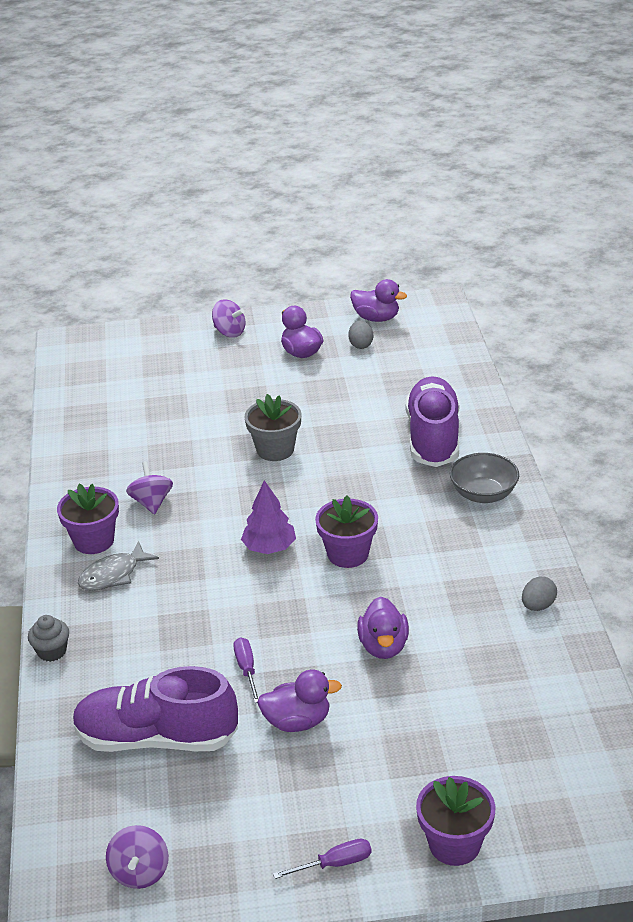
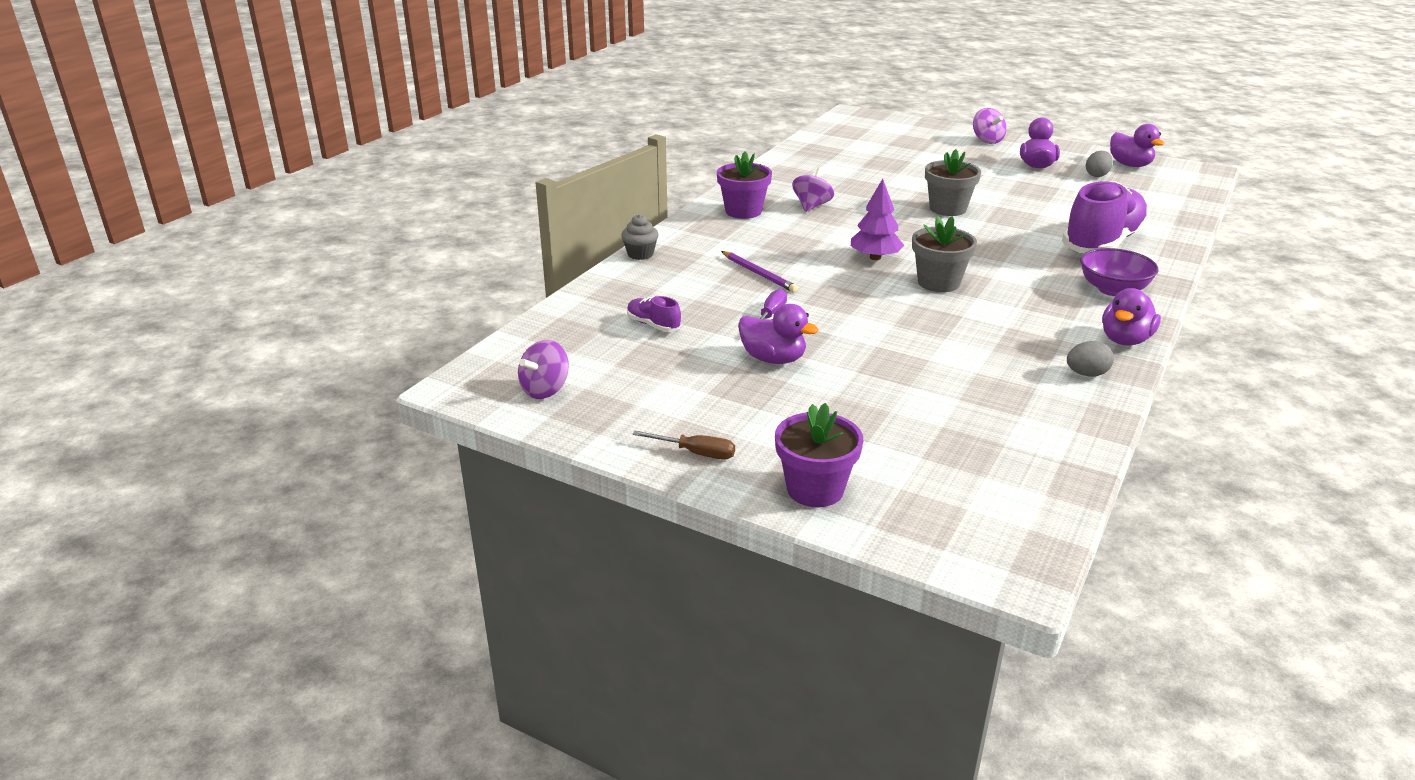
camera: 35 degrees right, 5 degrees down
purple shoe [72,666,238,752] -> purple shoe [627,296,681,332], size x0.43
grey fish [78,541,159,591] -> none
purple screwdriver [273,838,372,879] -> brown screwdriver [632,431,735,460]
purple flower pot [315,496,378,568] -> grey flower pot [912,216,977,292]
purple duck [357,597,409,659] -> purple duck moved to [1102,288,1161,346]
grey bowl [450,453,519,503] -> purple bowl [1080,248,1159,296]
none -> purple pencil [721,251,798,293]

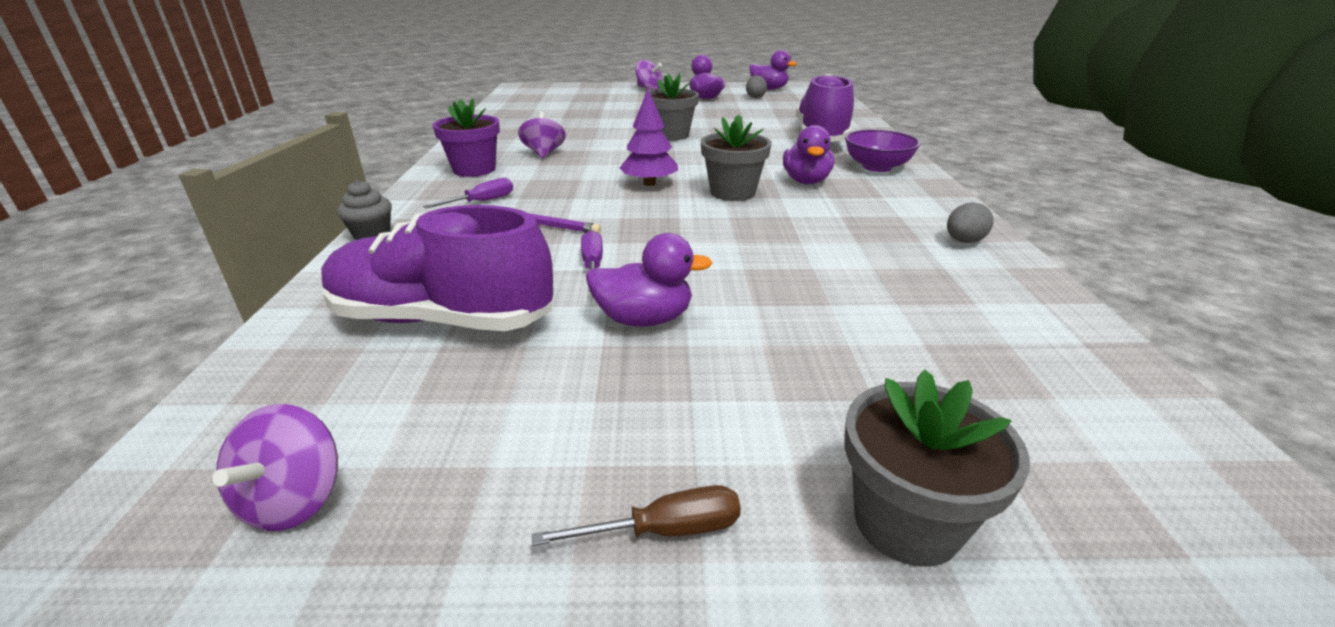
camera: 30 degrees left, 0 degrees up
purple shoe [627,296,681,332] -> purple shoe [321,205,553,331], size x2.34
purple flower pot [775,403,863,507] -> grey flower pot [844,369,1030,567]
purple duck [1102,288,1161,346] -> purple duck moved to [783,125,834,184]
none -> purple screwdriver [423,178,513,209]

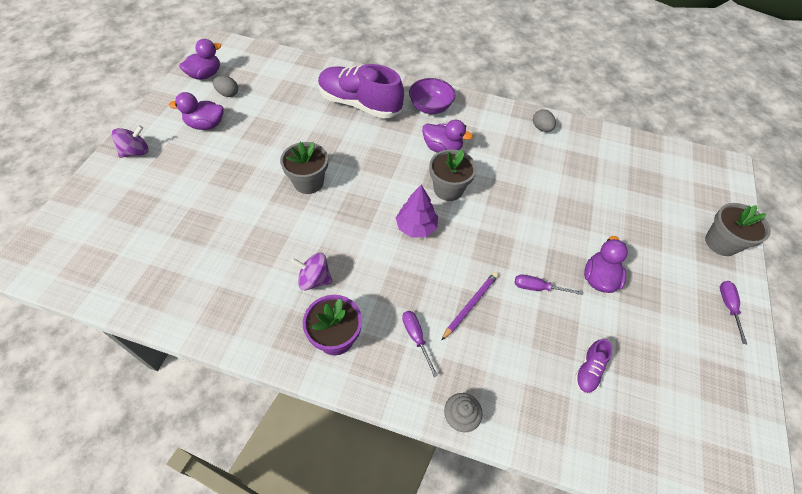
camera: 75 degrees left, 25 degrees up
purple spinning top [212,404,338,531] -> none
purple shoe [321,205,553,331] -> purple shoe [575,339,612,394], size x0.43
brown screwdriver [532,485,741,546] -> purple screwdriver [720,281,747,344]

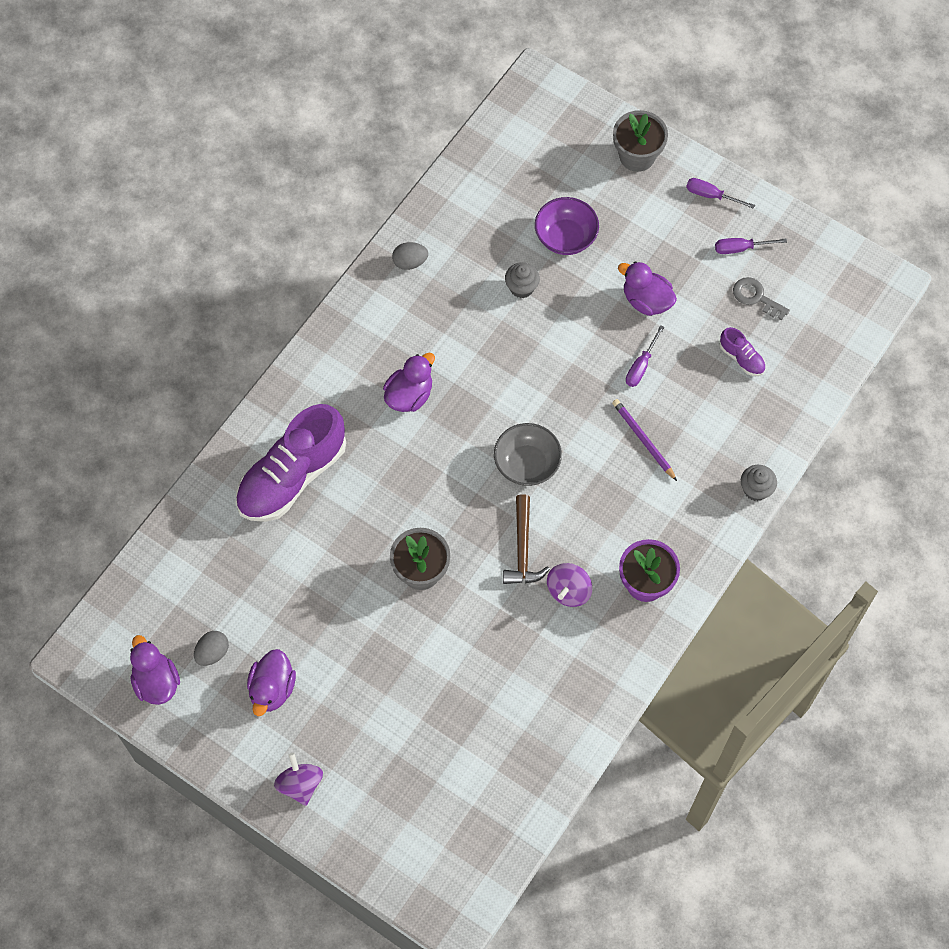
camera: 70 degrees left, 10 degrees up
purple tree [396,185,438,238] -> grey bowl [494,423,562,486]
purple screwdriver [402,311,438,377] -> purple screwdriver moved to [715,238,787,254]
purple bowl [409,78,455,114] -> purple bowl moved to [535,197,599,255]
grey flower pot [429,149,476,201] -> none
none -> brown hammer [503,494,550,584]
none -> grey cupcake [505,262,540,298]
none -> grey key [733,277,790,320]

